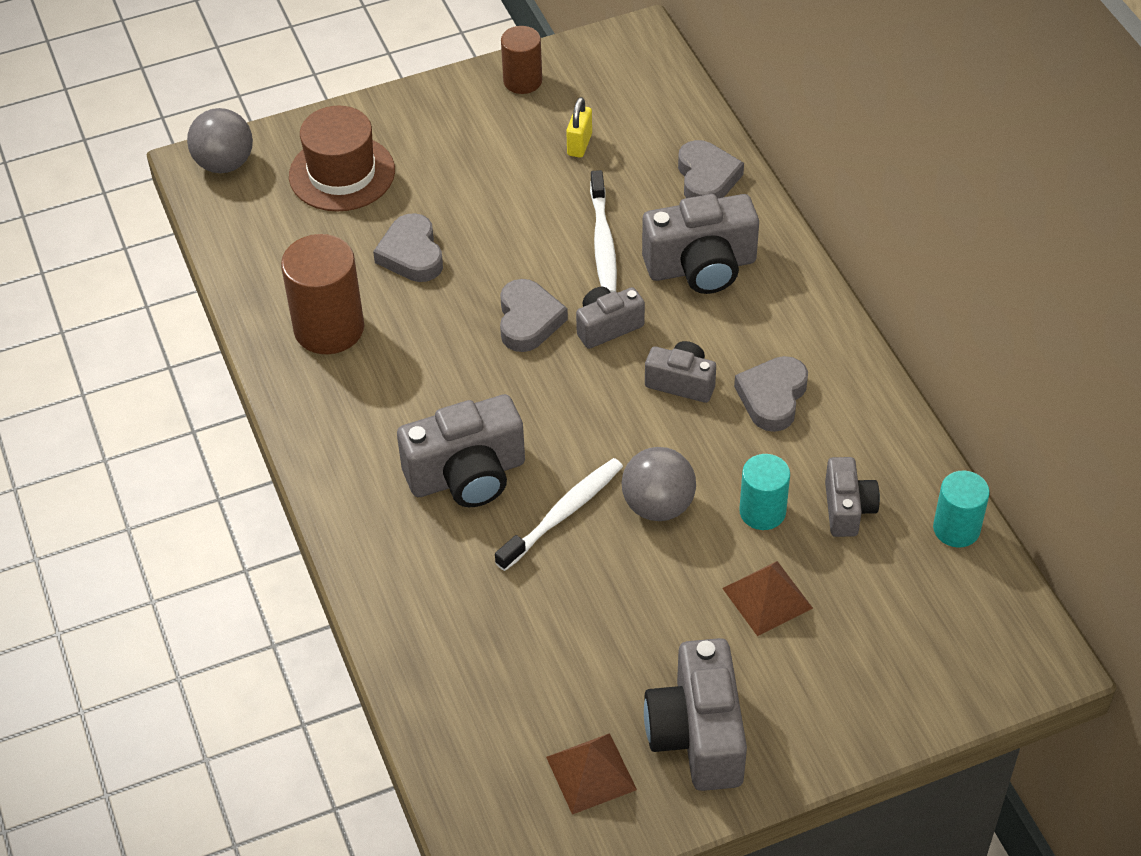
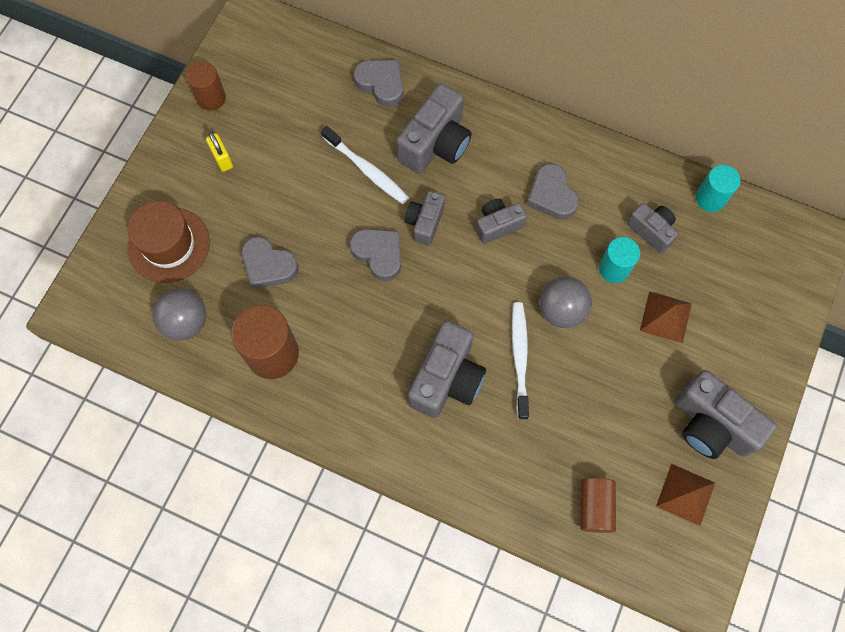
camera: 45 degrees left, 20 degrees up
grey ball [187,108,253,173] -> grey ball moved to [152,288,206,340]
yellow padlock [566,97,592,158] -> yellow padlock moved to [206,132,233,172]
none -> brown cylinder [580,478,616,533]

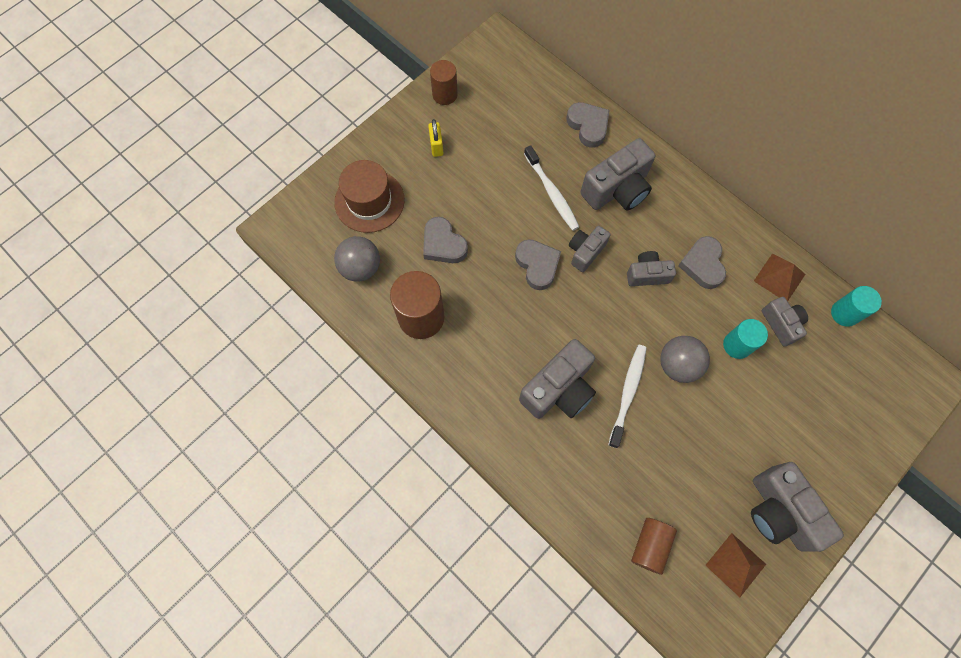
camera: 20 degrees right, 0 degrees up
brown pyramid [640,291,692,343] -> brown pyramid moved to [754,253,805,301]

